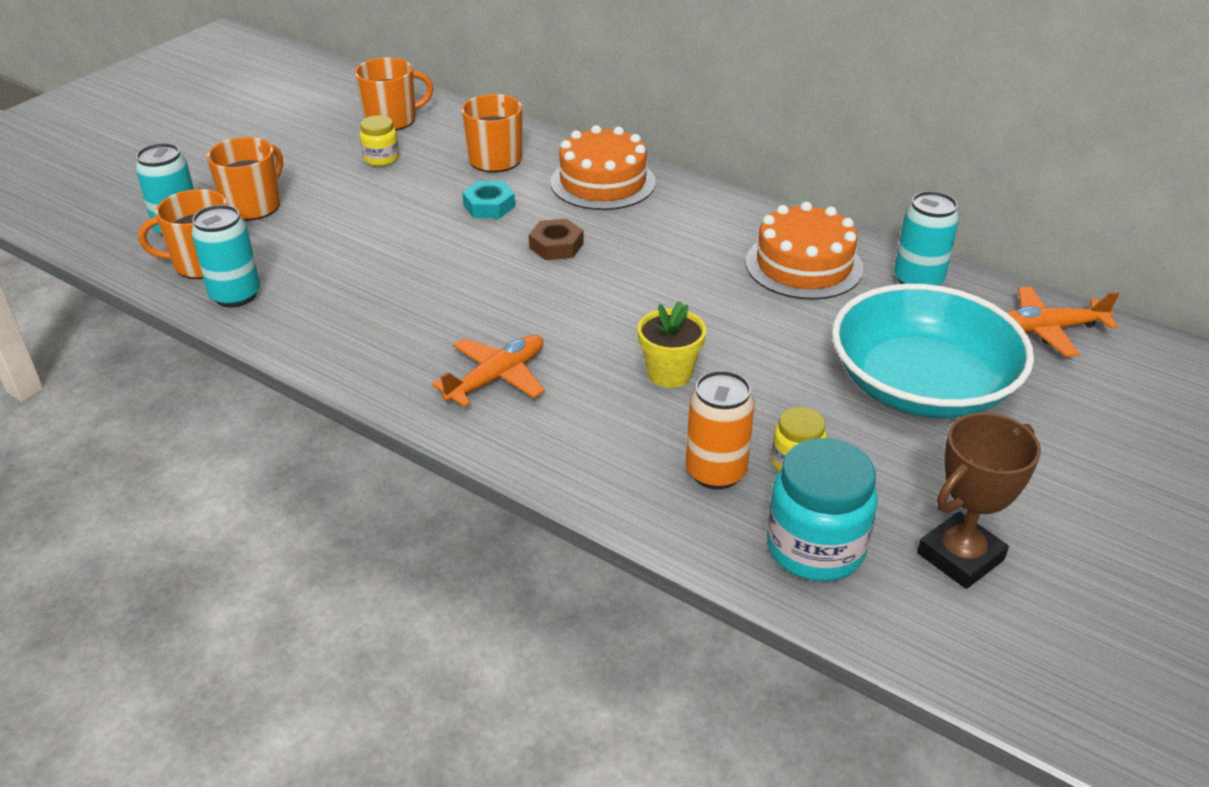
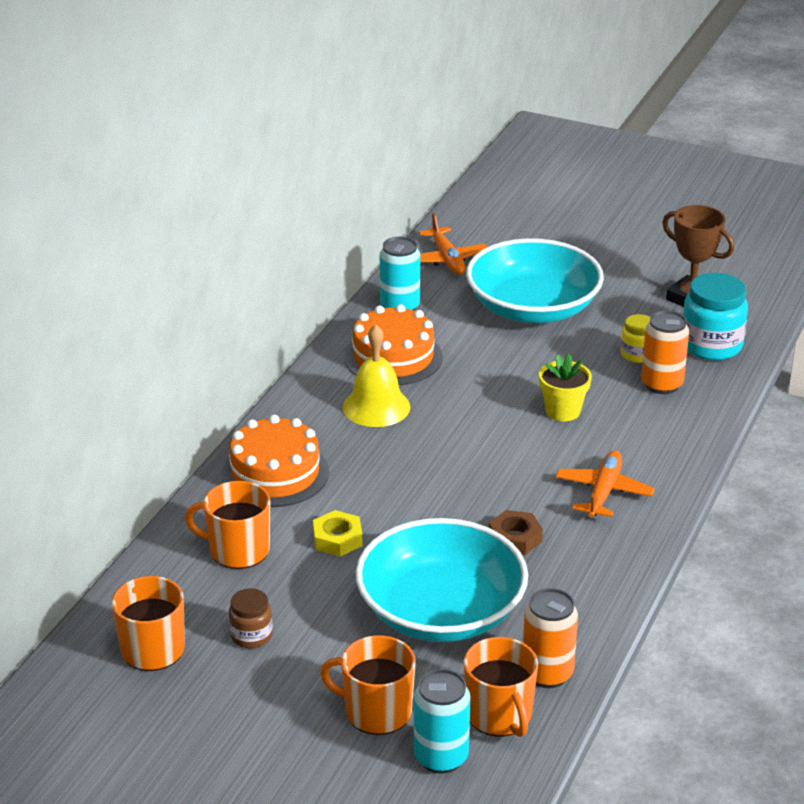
camera: 100 degrees left, 5 degrees down
turquoise can [191,205,260,308] -> orange can [523,588,578,688]
yellow jar [360,115,399,166] -> brown jar [229,588,273,648]
orange plane [432,335,545,407] -> orange plane turned 75 degrees clockwise [555,451,655,517]
turquoise nut [462,181,515,219] -> yellow nut [313,510,362,557]
brown nut [529,219,584,260] -> brown nut moved to [489,510,543,555]
none -> yellow bell [343,324,411,427]
none -> turquoise bowl [355,518,528,642]

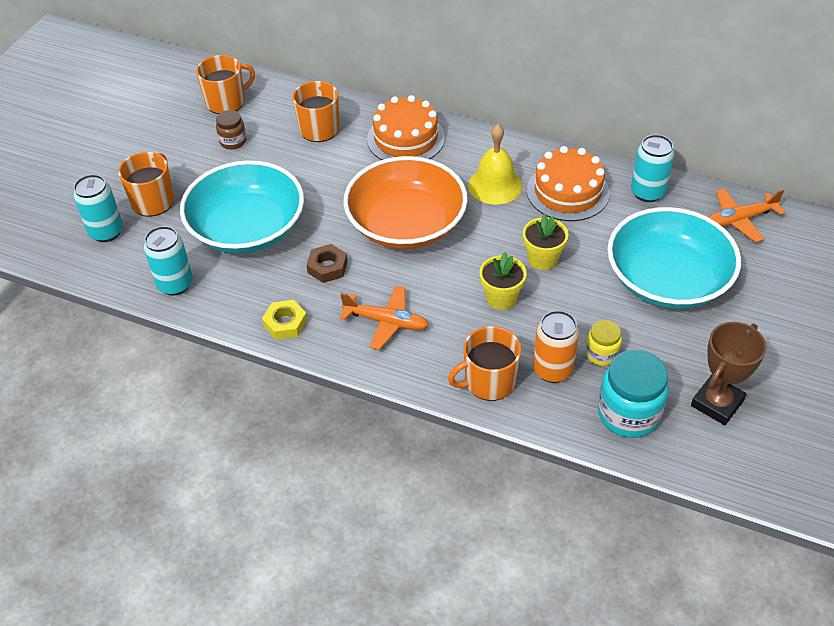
camera: 90 degrees right, 15 degrees up
yellow nut [313,510,362,557] -> yellow nut moved to [262,300,307,340]
orange mug [464,637,538,737] -> orange mug moved to [448,326,521,401]
orange can [523,588,578,688] -> turquoise can [144,226,193,296]
none -> orange bowl [343,156,468,249]
none -> yellow flower pot [523,213,568,270]

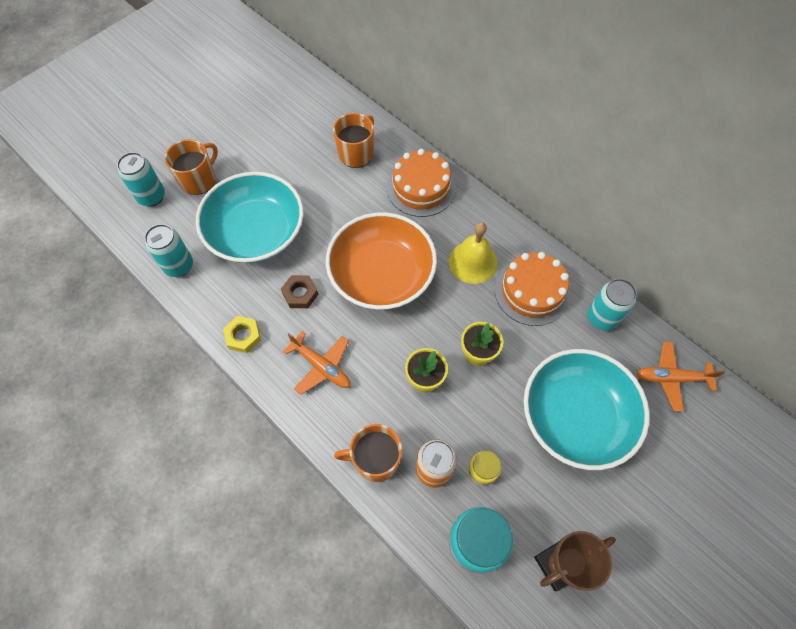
camera: 20 degrees right, 15 degrees up
orange mug [196,55,255,114] -> none
brown jar [216,110,246,149] -> none

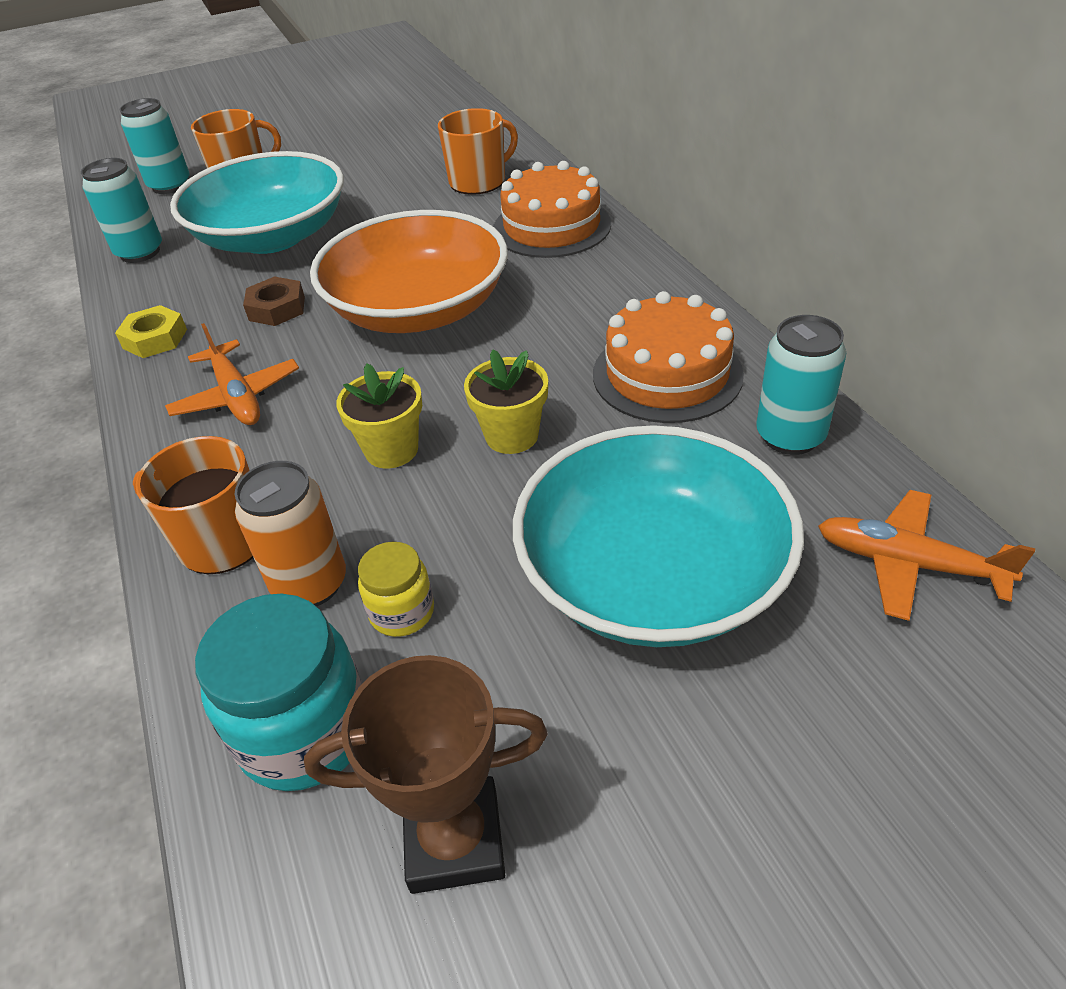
camera: 25 degrees right, 20 degrees down
yellow bell [449,222,497,284] -> none

